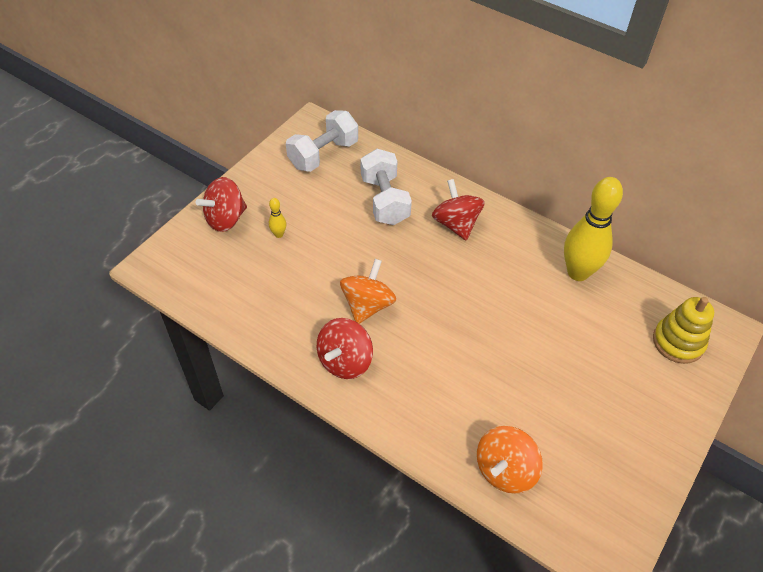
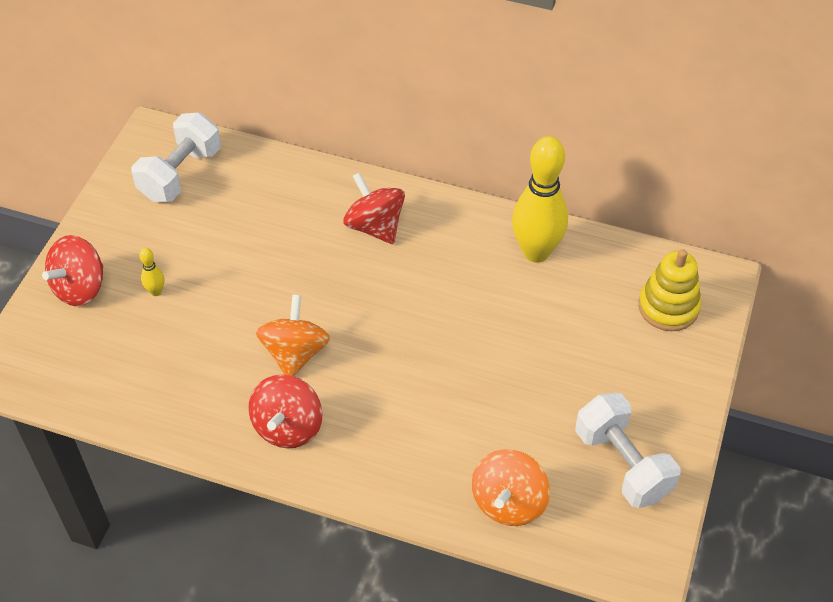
camera: 15 degrees left, 0 degrees up
white dumbbell [361,149,412,225] -> white dumbbell moved to [575,393,681,508]

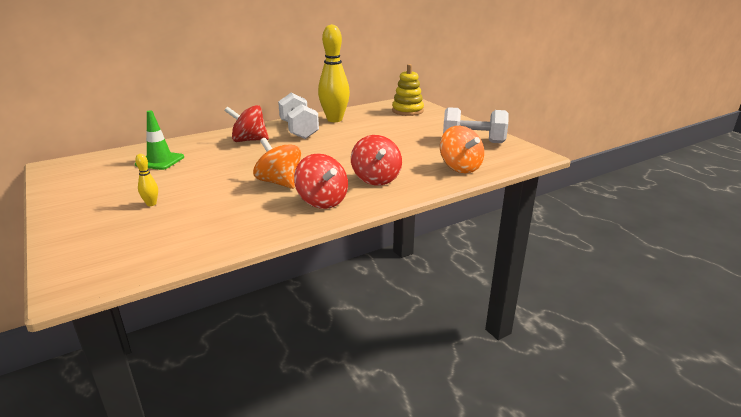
camera: 50 degrees left, 25 degrees down
red spinning top [42,235,103,306] -> red spinning top moved to [351,135,402,186]
white dumbbell [131,112,221,202] -> white dumbbell moved to [278,93,319,139]
none -> green traffic cone [135,110,184,170]

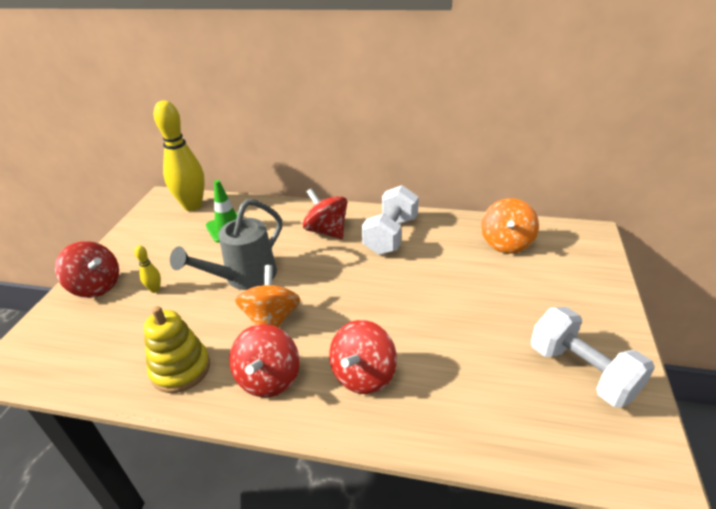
camera: 45 degrees right, 10 degrees up
yellow bowling pin [318,24,350,122] -> yellow bowling pin moved to [154,101,205,211]
yellow stacking toy [392,64,424,116] -> yellow stacking toy moved to [144,306,210,393]
orange spinning top [440,126,484,173] -> orange spinning top moved to [481,198,539,254]
none -> red spinning top [55,241,119,298]
none -> grey watering can [170,199,282,290]

